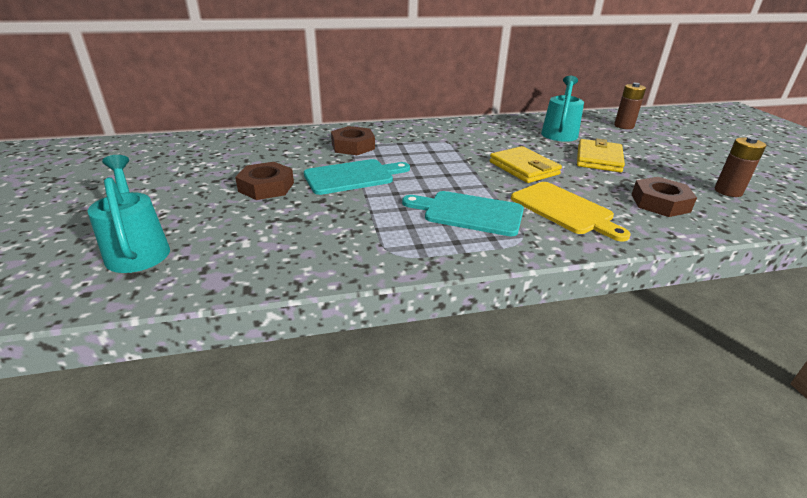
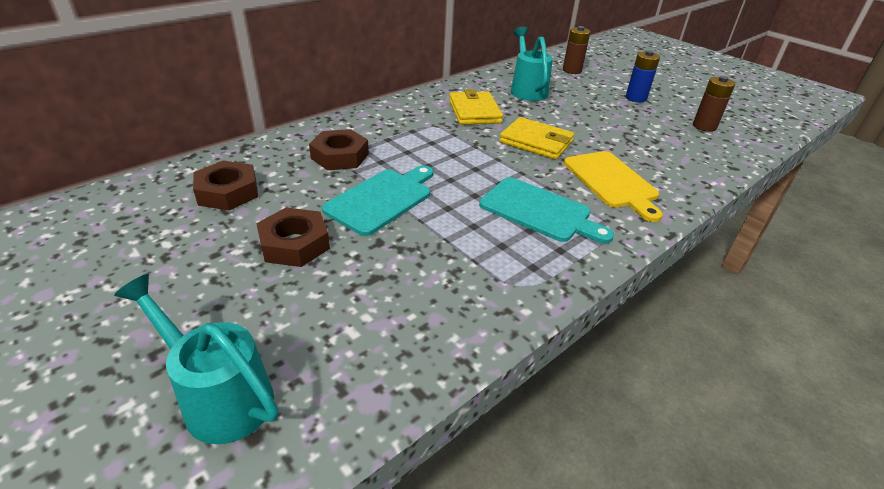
camera: 30 degrees left, 5 degrees up
turquoise cutting board [402,191,524,236] -> turquoise cutting board turned 135 degrees counterclockwise [479,177,614,244]
yellow cutting board [511,182,631,242] -> yellow cutting board turned 45 degrees clockwise [564,151,663,222]
yellow wallet [577,138,625,173] -> yellow wallet moved to [449,89,503,125]
brown nut [631,177,697,217] -> brown nut moved to [193,160,258,210]
none -> blue battery [626,50,660,102]

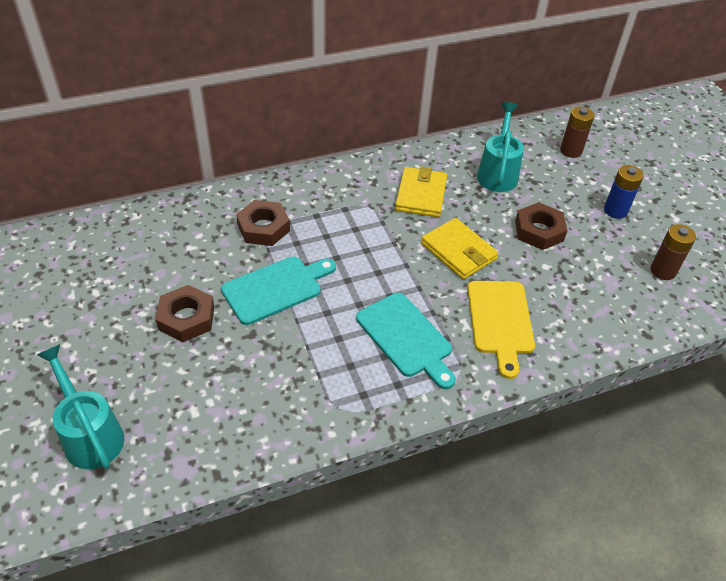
camera: 20 degrees right, 10 degrees up
brown nut [193,160,258,210] -> brown nut moved to [515,202,567,250]

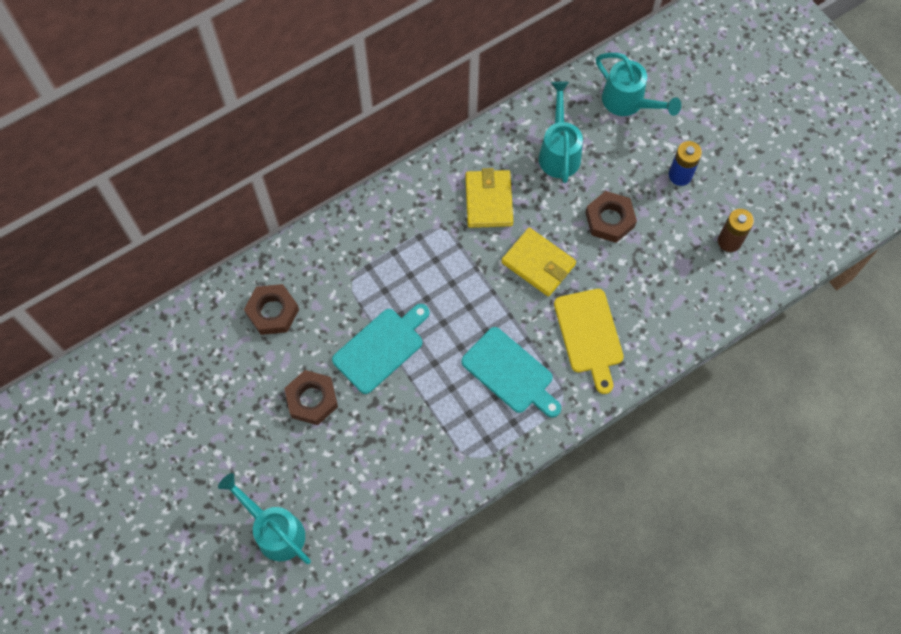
camera: 10 degrees left, 20 degrees up
brown nut [236,200,290,246] -> brown nut moved to [244,284,299,335]
brown battery [560,107,595,158] -> turquoise watering can [596,53,681,116]

